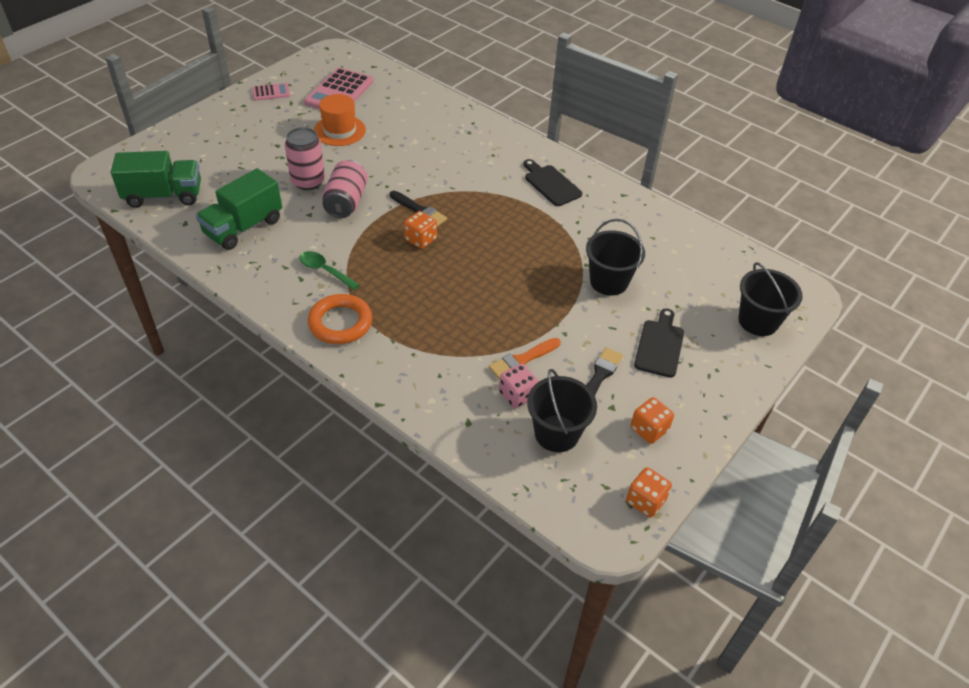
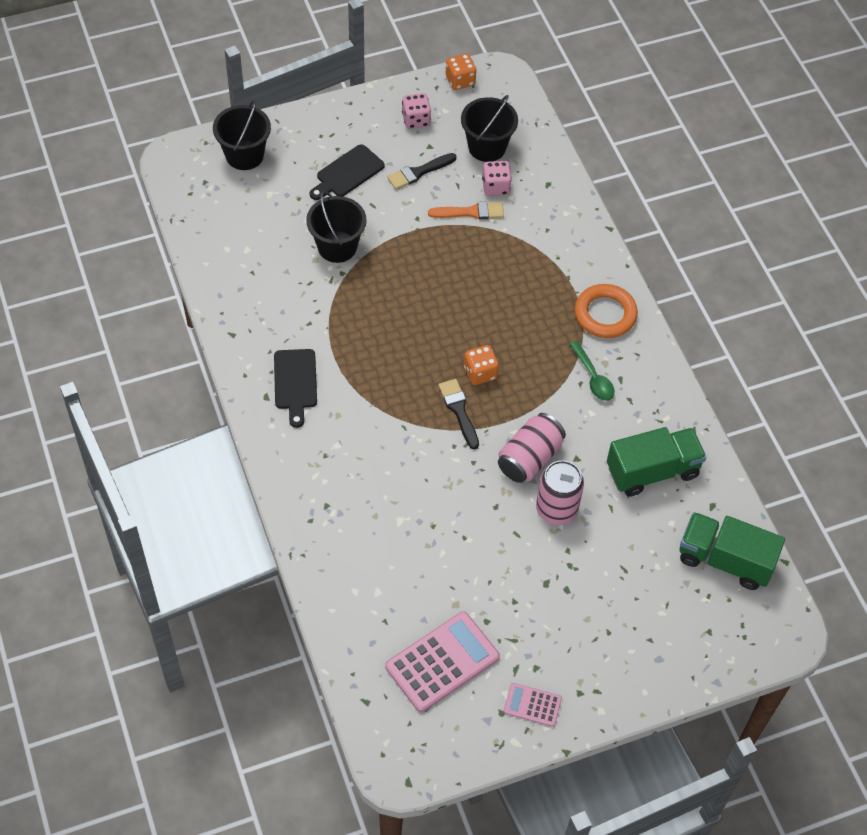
camera: 150 degrees left, 10 degrees up
orange hat [314,94,366,146] -> none
orange dice [631,397,674,444] -> pink dice [402,93,431,129]

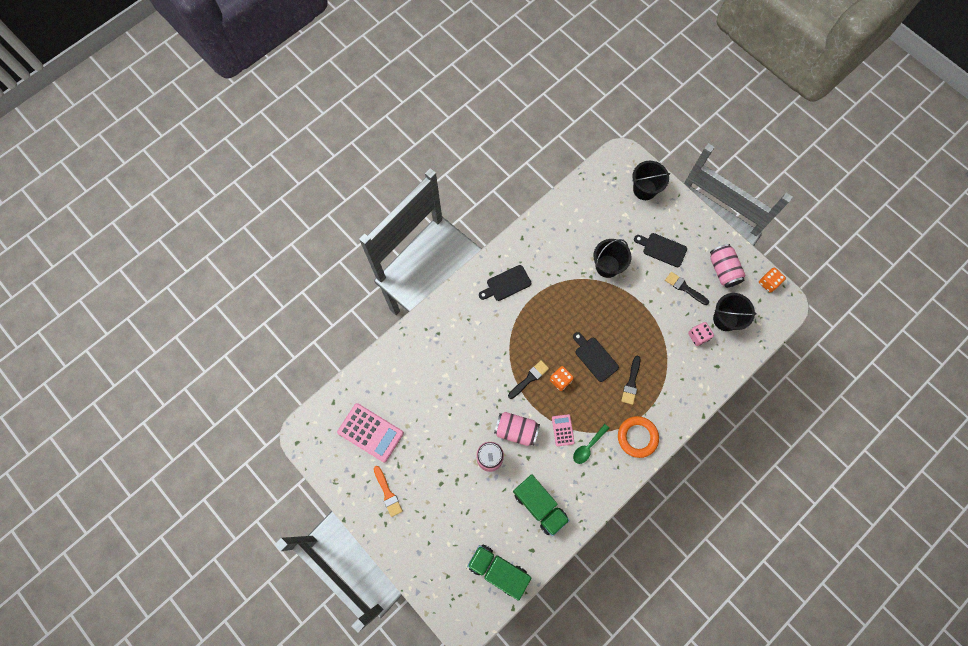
camera: 70 degrees right, 15 degrees up
pink dice [402,93,431,129] -> pink can [710,244,745,288]
orange brush [428,201,504,219] -> orange brush moved to [374,466,403,517]
pink calculator [503,683,562,727] -> pink calculator moved to [552,414,575,446]
green truck [680,512,785,590] -> green truck turned 60 degrees counterclockwise [467,545,531,601]
none -> black cutting board [573,332,619,382]
none -> black brush [621,356,640,405]

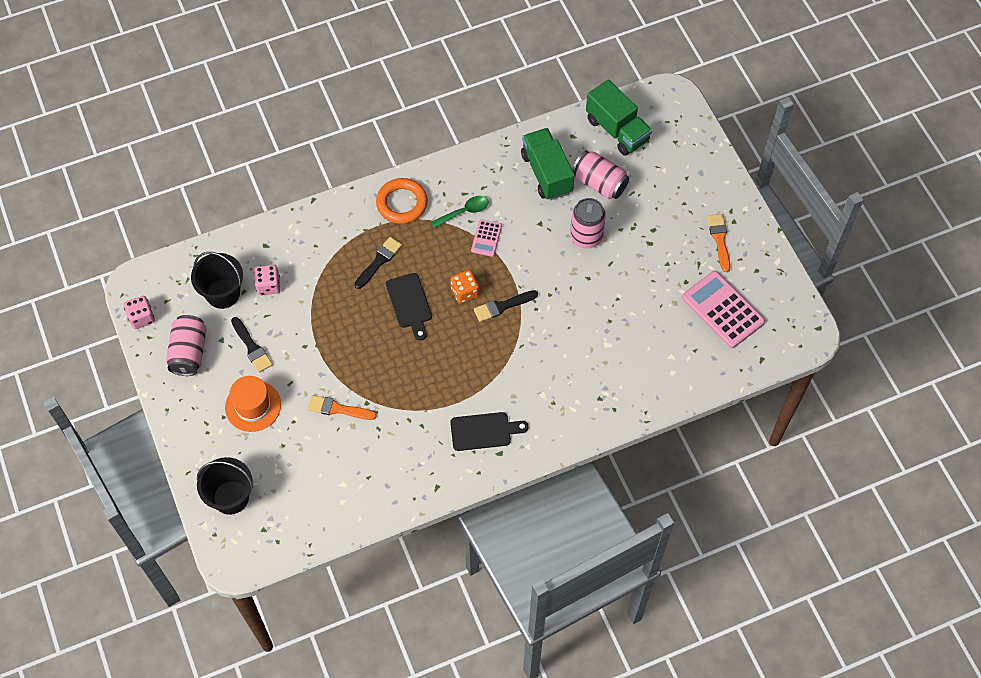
camera: 160 degrees left, 10 degrees down
pink can [494,412,540,446] -> pink can moved to [572,150,629,199]
black bucket [593,239,632,278] -> orange brush [308,395,377,420]
black cutting board [634,233,687,267] -> orange hat [225,376,281,432]
orange dice [759,268,786,292] -> pink dice [124,296,155,329]

